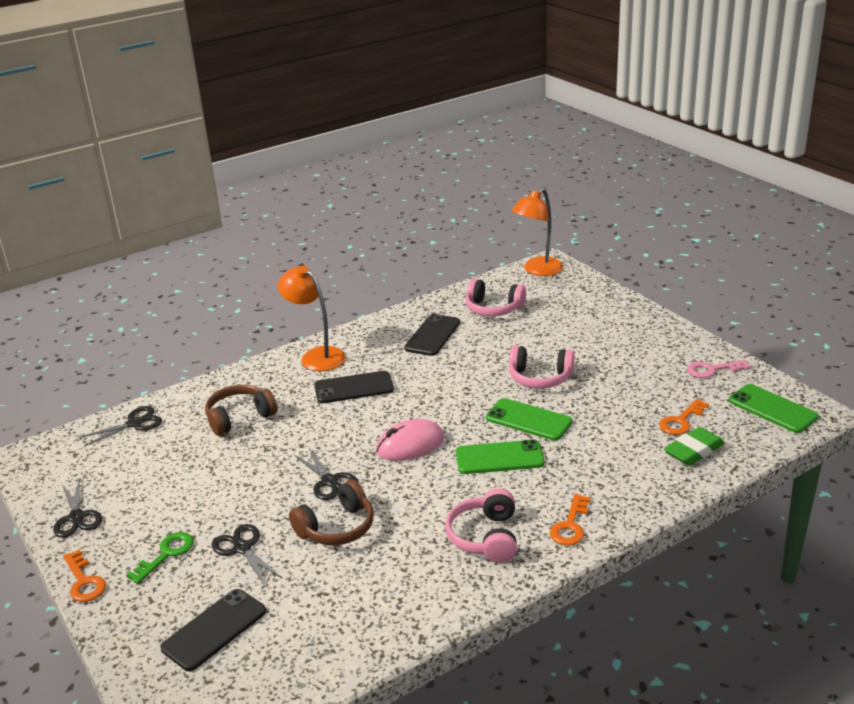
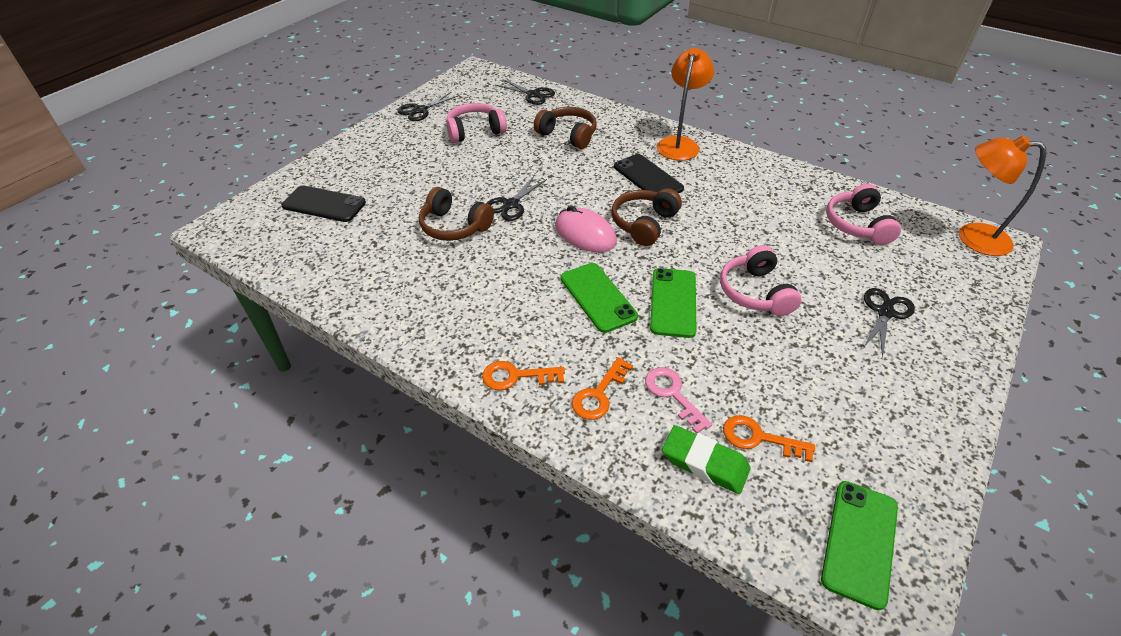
camera: 65 degrees right, 15 degrees up
orange key [63,549,106,602] -> orange key moved to [572,357,633,420]
green key [126,532,194,584] -> none
black scissors [211,524,283,586] -> black scissors moved to [863,288,915,358]
black phone [404,314,460,356] -> none
pink headphones [445,488,517,563] -> pink headphones moved to [446,103,507,143]
pink key [687,360,751,378] -> pink key moved to [645,367,712,434]
none -> brown headphones [611,188,682,246]

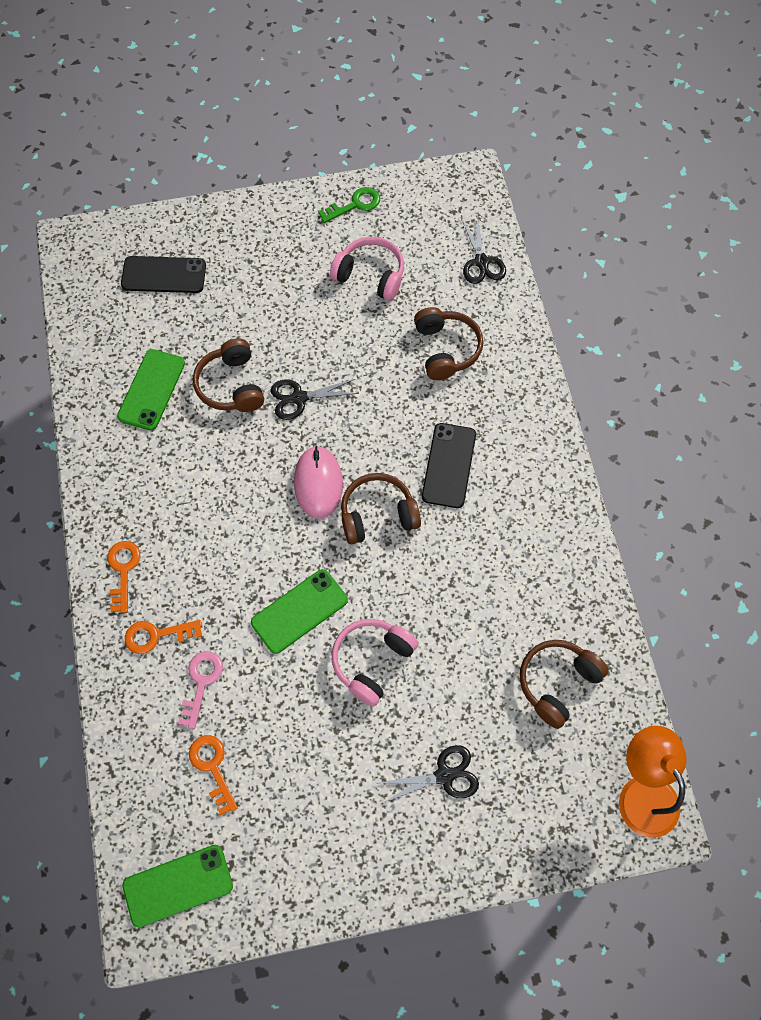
camera: 45 degrees right, 20 degrees up
black phone [282,185,366,222] -> black phone turned 60 degrees counterclockwise [121,256,206,293]
black scissors [397,91,459,121] -> green key [318,187,380,223]
orange key [482,361,565,390] -> orange key turned 45 degrees clockwise [107,541,140,613]
green phone [561,263,638,333] -> green phone moved to [117,349,185,431]
orange lamp [657,48,714,161] -> none
green eraser [662,425,751,494] -> none
pink headphones [826,184,901,245] -> brown headphones [520,640,609,729]

